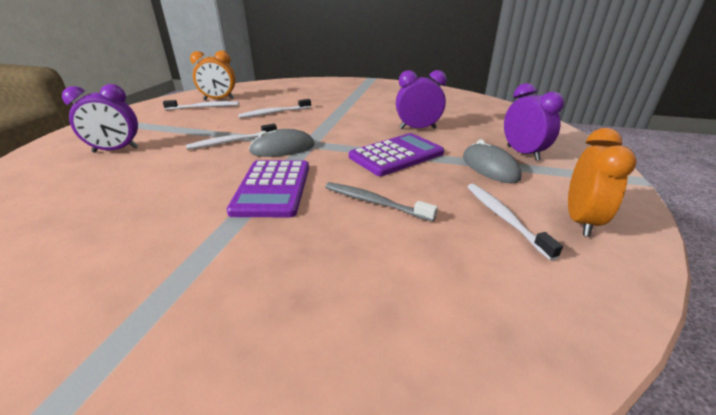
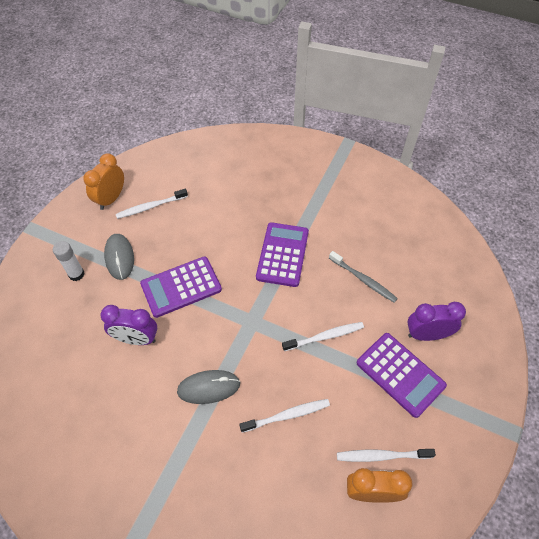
camera: 170 degrees left, 25 degrees up
grey mouse [249,129,315,157] -> grey mouse moved to [177,370,240,404]
grey toothbrush [325,182,438,222] -> grey toothbrush moved to [329,251,398,303]
white toothbrush [467,184,563,261] -> white toothbrush turned 75 degrees clockwise [116,189,188,219]
purple clock [504,83,564,161] -> white glue stick [53,241,85,281]
none -> purple calculator [357,333,447,418]

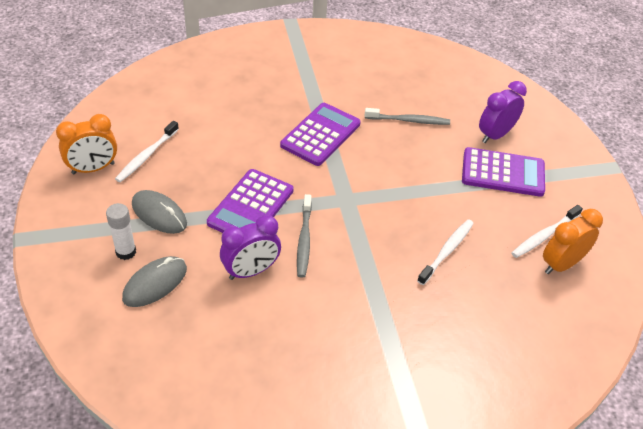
camera: 40 degrees left, 10 degrees down
orange clock [83,153,124,210] -> orange clock turned 105 degrees counterclockwise [56,114,117,174]
grey mouse [177,370,240,404] -> grey mouse moved to [122,256,187,307]
purple calculator [256,222,309,287] -> purple calculator turned 60 degrees clockwise [280,103,361,166]
white toothbrush [282,322,364,351] -> none
none -> grey toothbrush [297,194,312,278]

